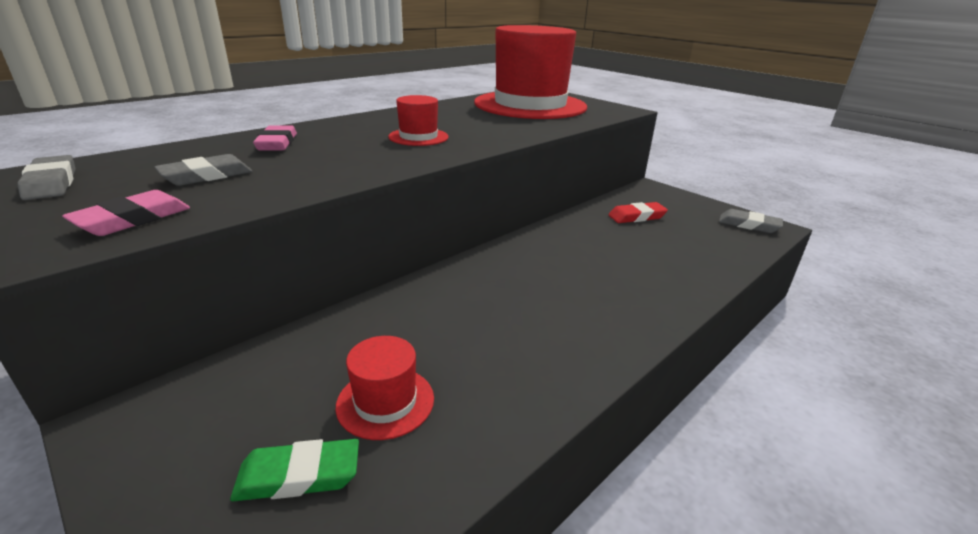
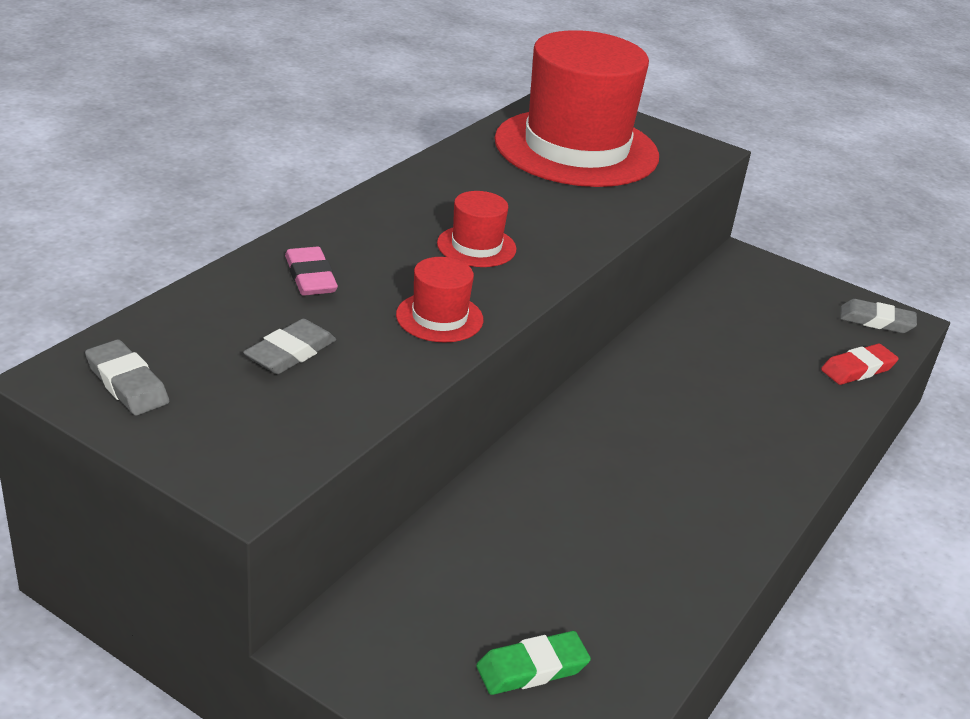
camera: 15 degrees left, 5 degrees up
pink eraser [62,190,190,236] -> none
red hat [335,336,434,440] -> red hat moved to [396,257,484,343]
red eraser [608,202,668,223] -> red eraser moved to [821,343,899,385]

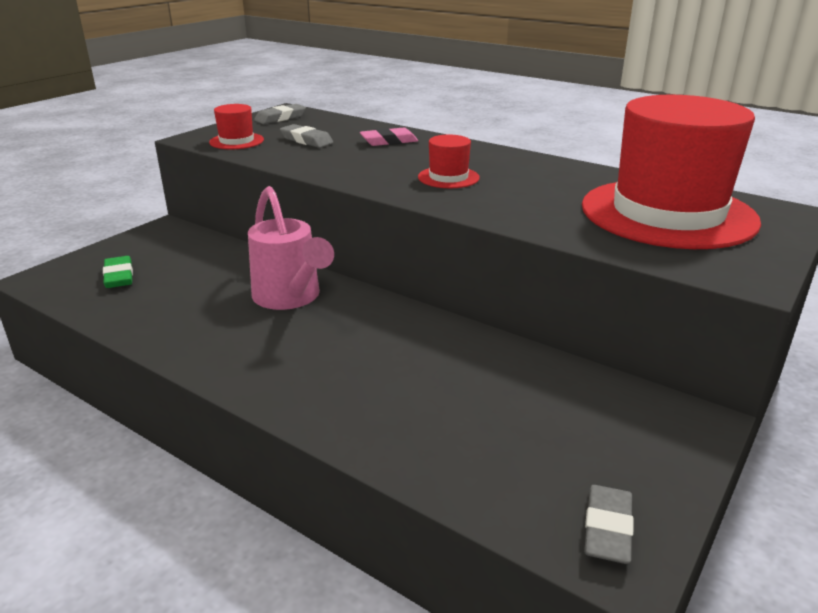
camera: 95 degrees right, 5 degrees down
red hat [396,257,484,343] -> red hat moved to [209,104,264,149]
red eraser [821,343,899,385] -> none
none -> pink watering can [248,186,334,310]

